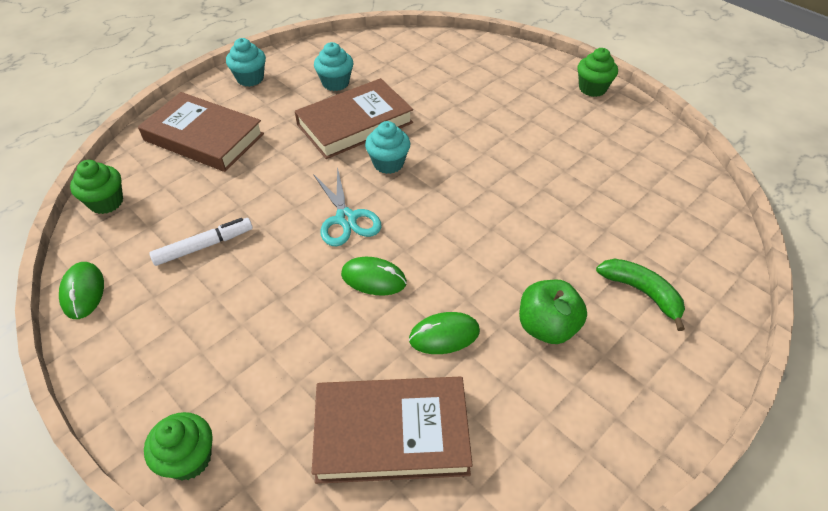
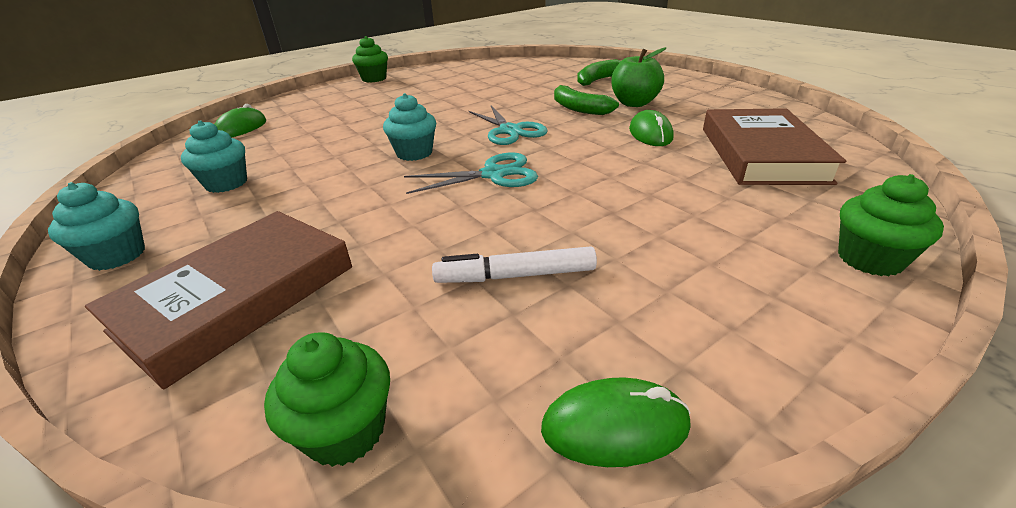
camera: 80 degrees left, 15 degrees down
white marker [149,218,253,266] -> white marker turned 75 degrees counterclockwise [432,247,597,283]
brown book [295,78,413,159] -> none
green mouse [341,257,407,296] -> green mouse moved to [215,104,266,138]
none -> turquoise scissors [469,106,548,145]
none -> green banana [554,85,619,115]

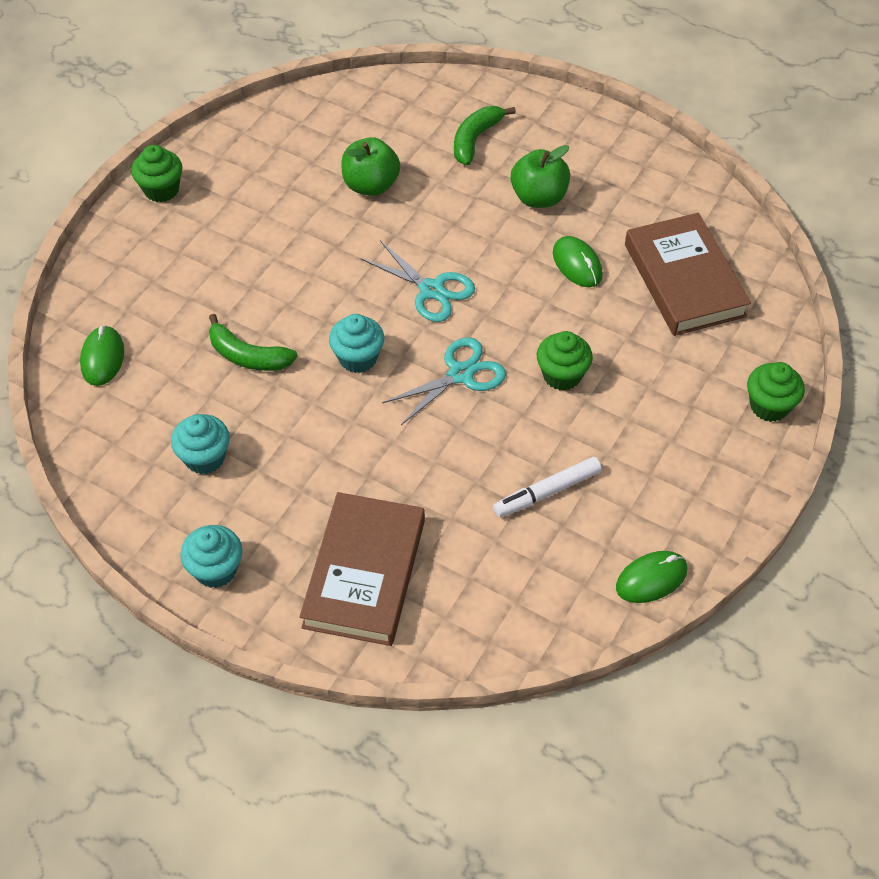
camera: 25 degrees left, 20 degrees up
green cupcake [264,332,390,467] -> green cupcake moved to [537,331,593,391]
green banana [554,85,619,115] -> green banana moved to [209,314,297,371]
none -> green apple [341,137,400,196]

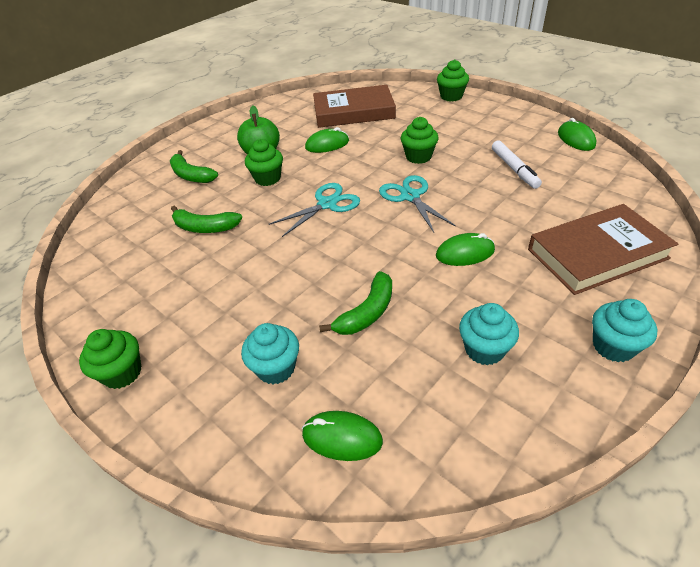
camera: 75 degrees left, 10 degrees down
brown book [300,492,425,646] -> brown book turned 45 degrees counterclockwise [528,204,678,295]
turquoise cupcake [329,314,384,373] -> turquoise cupcake moved to [241,323,299,384]
green apple [341,137,400,196] -> green banana [171,206,242,233]
none -> green cupcake [245,139,283,186]
none -> green mouse [436,233,495,266]

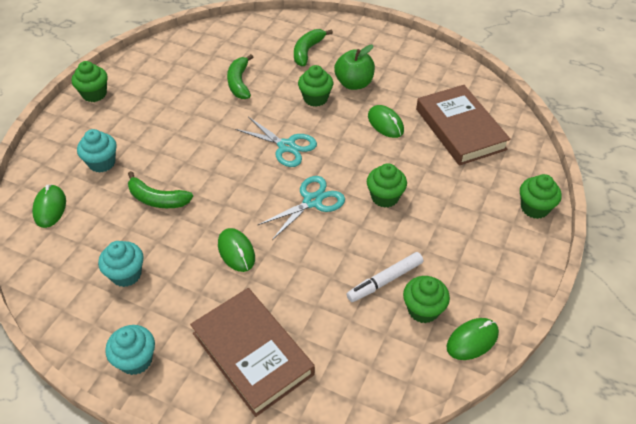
camera: 70 degrees right, 5 degrees up
none -> green cupcake [403,276,450,323]

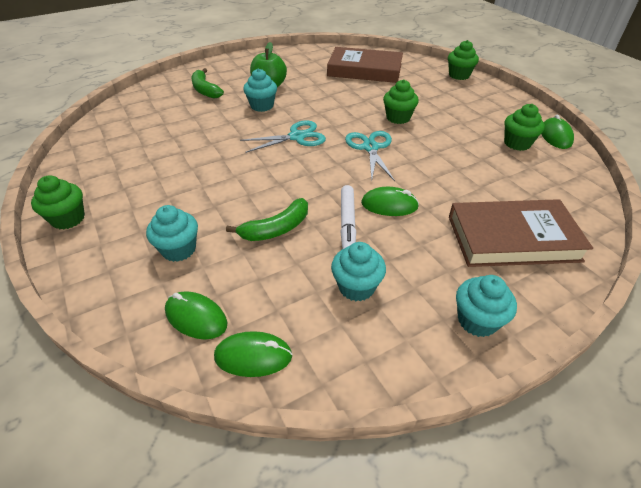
camera: 55 degrees left, 5 degrees down
green banana [227,54,253,99] -> none
green cupcake [298,65,333,107] -> turquoise cupcake [243,68,277,112]
white marker [347,252,423,302] -> white marker moved to [340,185,356,249]
green mouse [368,105,404,138] -> green mouse moved to [214,331,292,377]

